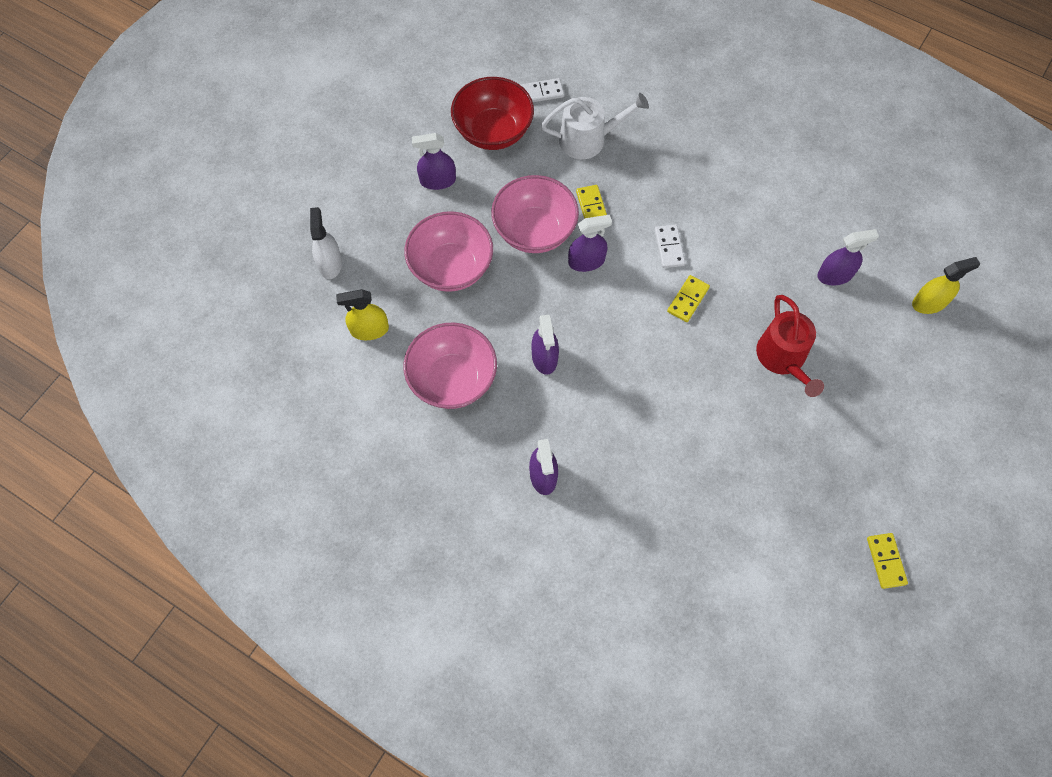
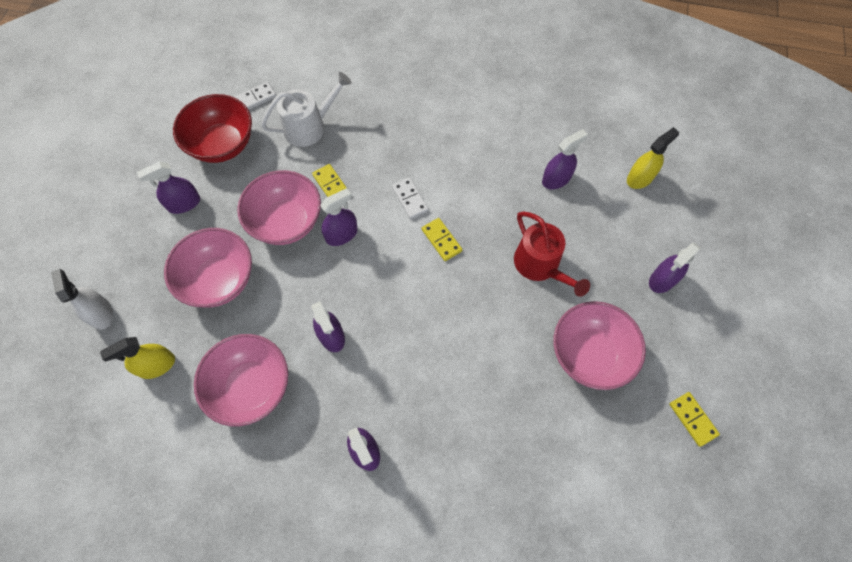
camera: 20 degrees left, 0 degrees up
yellow domino [667,275,710,322] -> yellow domino turned 45 degrees counterclockwise [422,218,462,261]
none -> pink bowl [553,301,646,390]
none -> purple spray bottle [649,243,701,293]

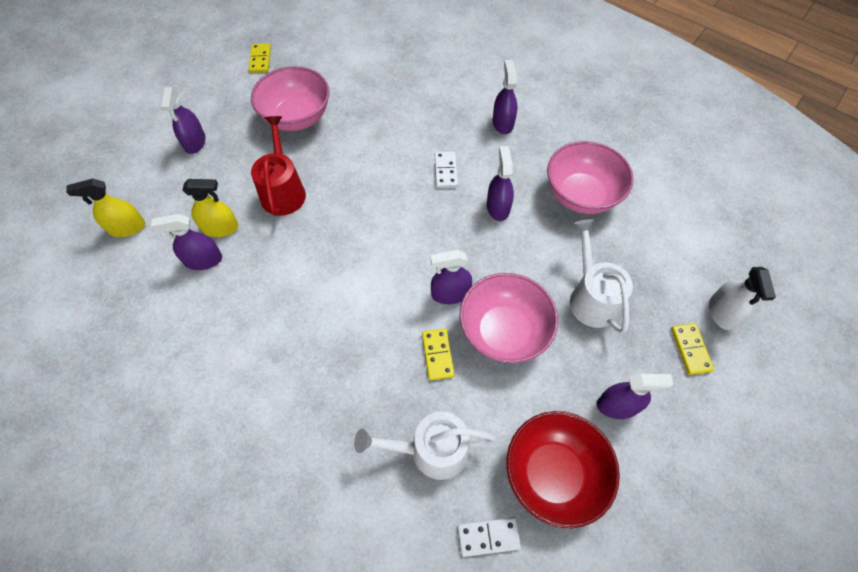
camera: 155 degrees left, 5 degrees down
yellow spray bottle [100,337,175,379] -> yellow spray bottle moved to [182,179,238,237]
pink bowl [164,228,252,307] -> white watering can [570,219,633,334]
white domino [392,177,429,219] -> white domino moved to [435,151,458,188]
yellow domino [422,218,462,261] -> yellow domino moved to [671,323,714,375]
purple spray bottle [649,243,701,293] -> purple spray bottle turned 105 degrees clockwise [161,87,205,154]

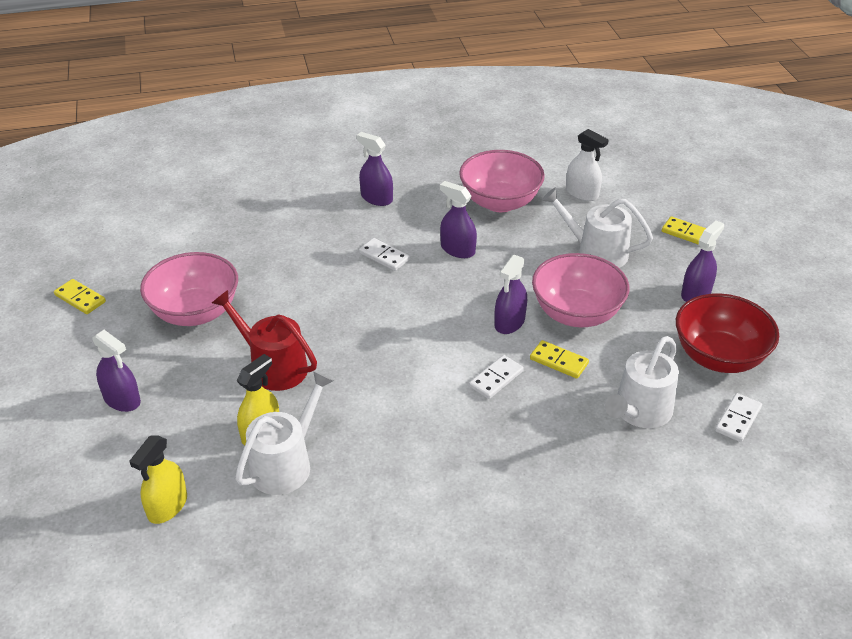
camera: 50 degrees left, 20 degrees down
purple spray bottle [151,214,222,270] -> white watering can [235,371,334,495]
white spray bottle [709,267,776,330] -> white spray bottle moved to [566,129,609,201]
none -> white domino [469,355,524,399]

